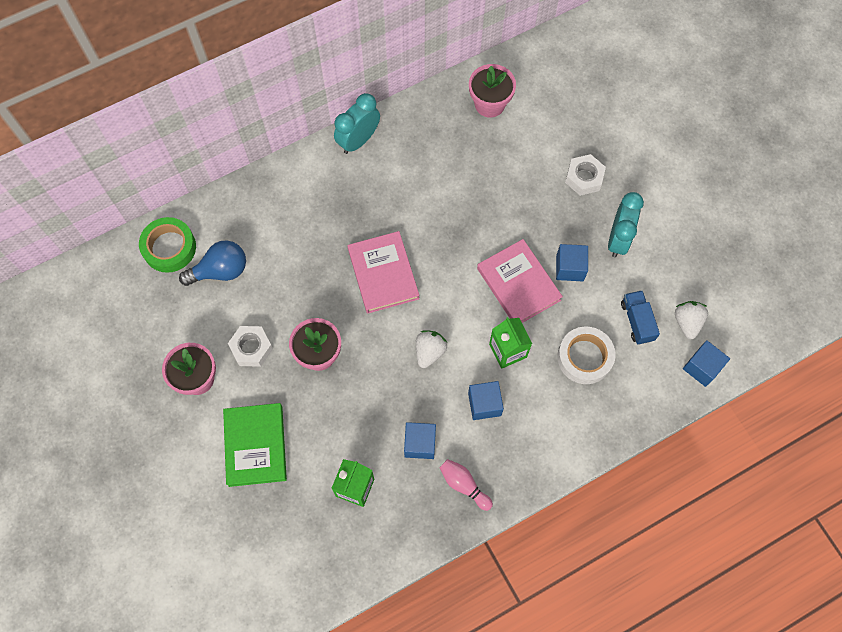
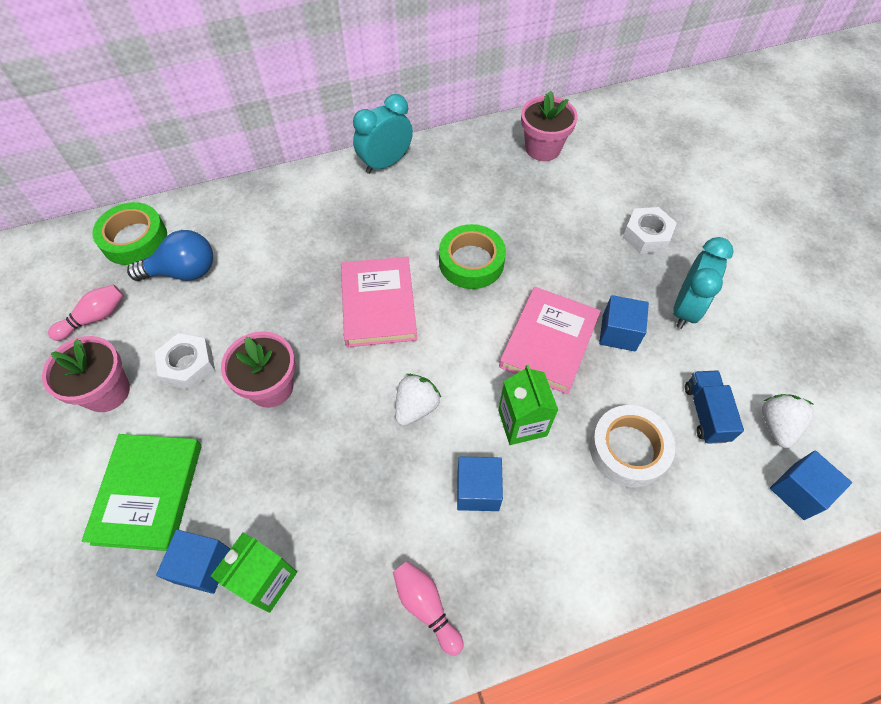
camera: 10 degrees right, 10 degrees down
blue cube [404,422,436,459] -> blue cube moved to [156,530,230,594]
pink book [477,239,563,323] -> pink book turned 45 degrees clockwise [499,287,601,394]
none -> pink bowling pin [48,285,124,341]
none -> green tape [439,224,506,289]

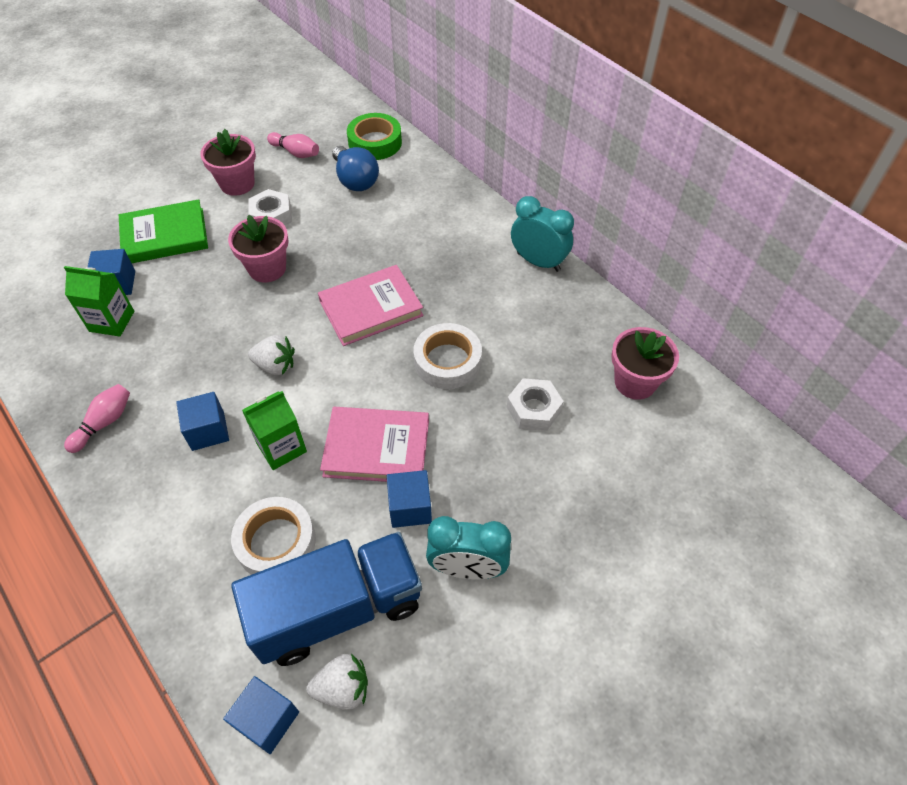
camera: 70 degrees right, 5 degrees down
green tape [439,224,506,289] -> white tape [414,323,482,389]
white nut [623,207,677,254] -> white nut moved to [507,378,564,431]
blue truck [685,370,744,444] -> blue truck [231,532,422,666], size x2.12

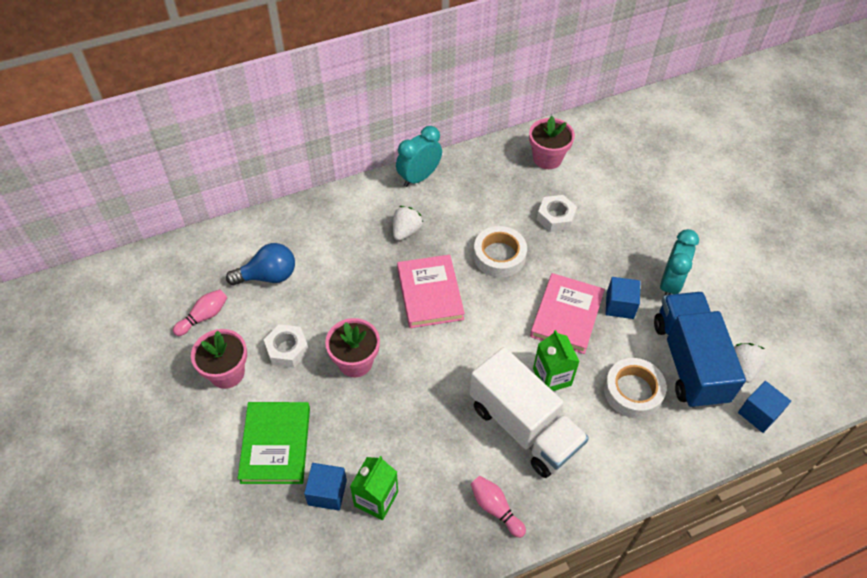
camera: 75 degrees left, 0 degrees up
blue cube [176,392,229,451] -> white truck [469,347,589,478]
white strawberry [248,335,295,375] -> white strawberry moved to [393,206,423,241]
green tape [347,113,402,160] -> none

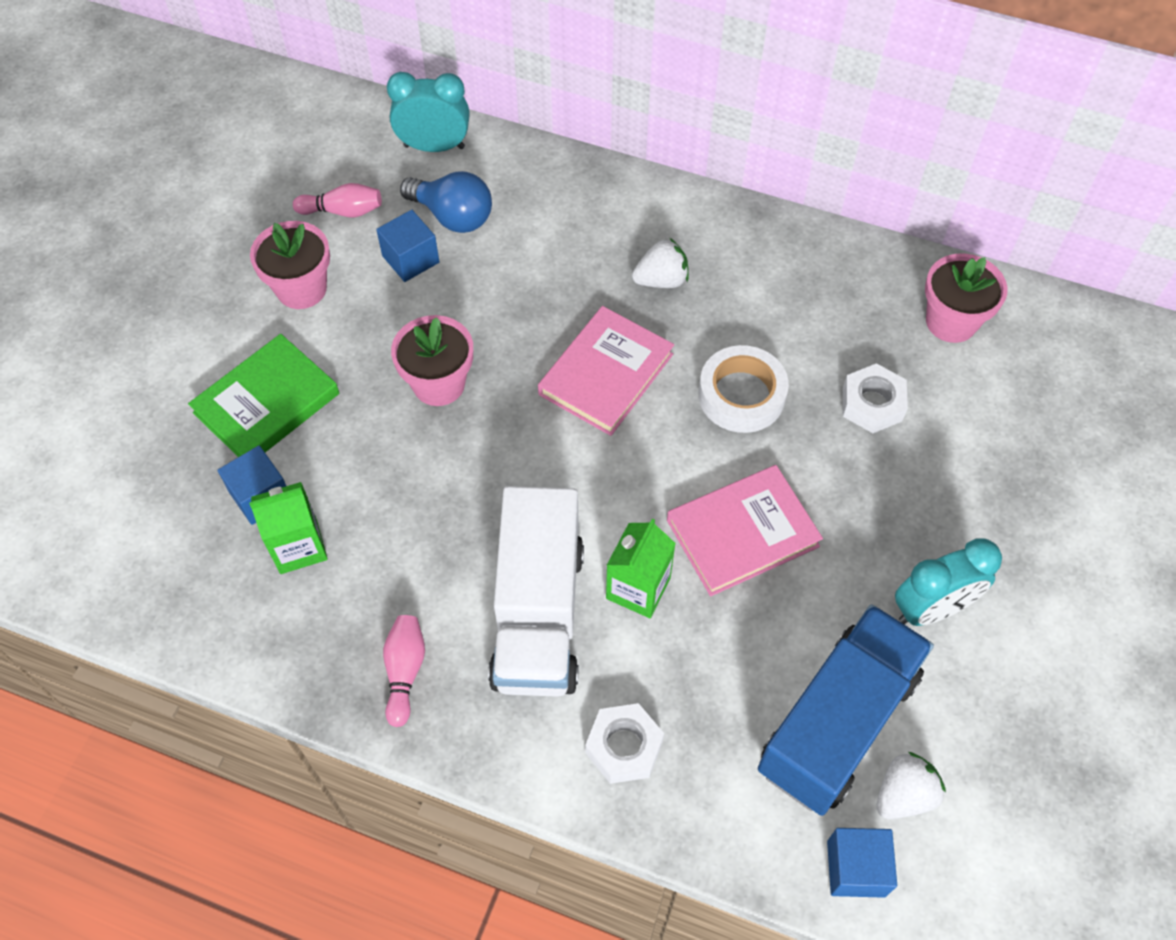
camera: 45 degrees right, 5 degrees up
white nut [263,324,309,368] -> white nut moved to [585,703,664,784]
turquoise clock [396,126,442,187] -> turquoise clock moved to [387,72,469,152]
white tape [604,358,667,418] -> none
blue cube [606,277,640,319] -> blue cube moved to [376,210,440,282]

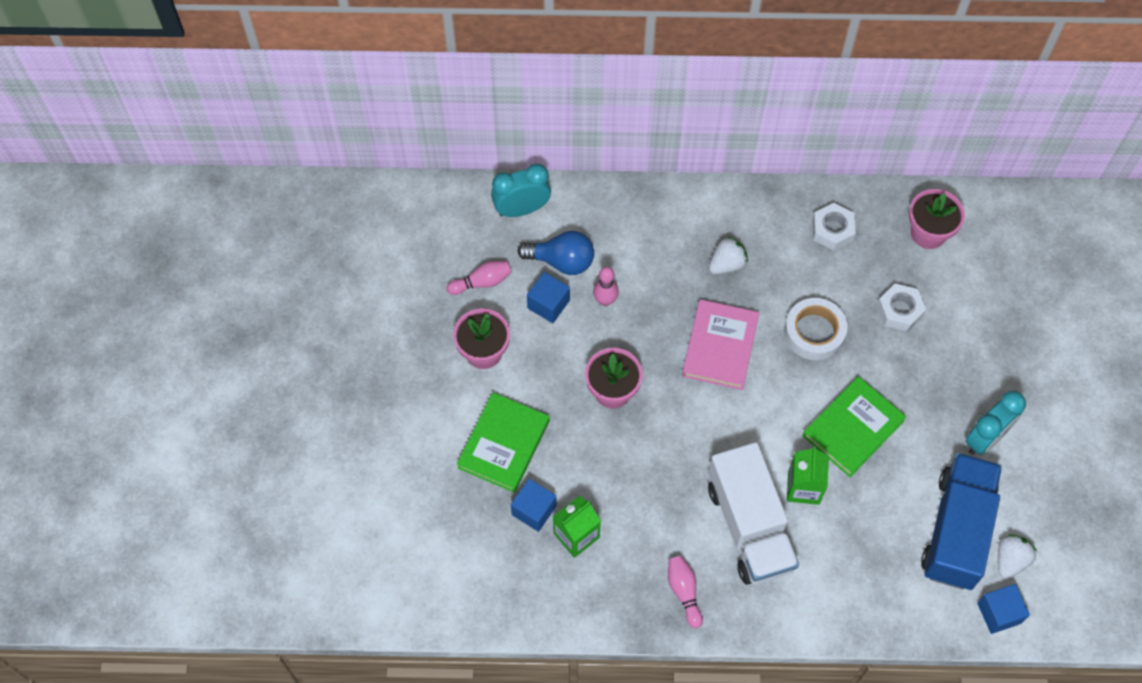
camera: 20 degrees left, 5 degrees up
white nut [585,703,664,784] -> white nut moved to [812,203,856,251]
pink book [667,465,823,596] -> green book [803,376,906,477]
none -> pink bowling pin [593,267,619,306]

